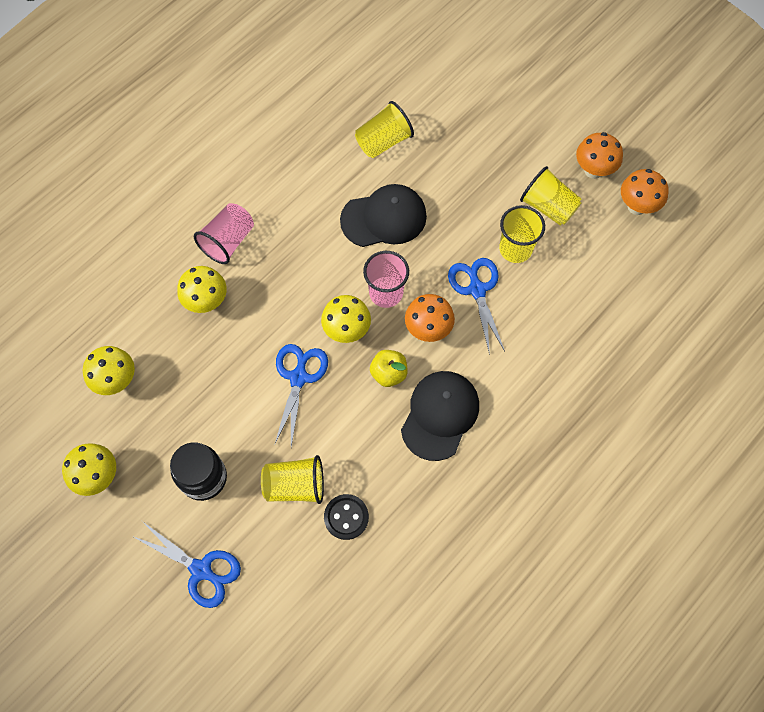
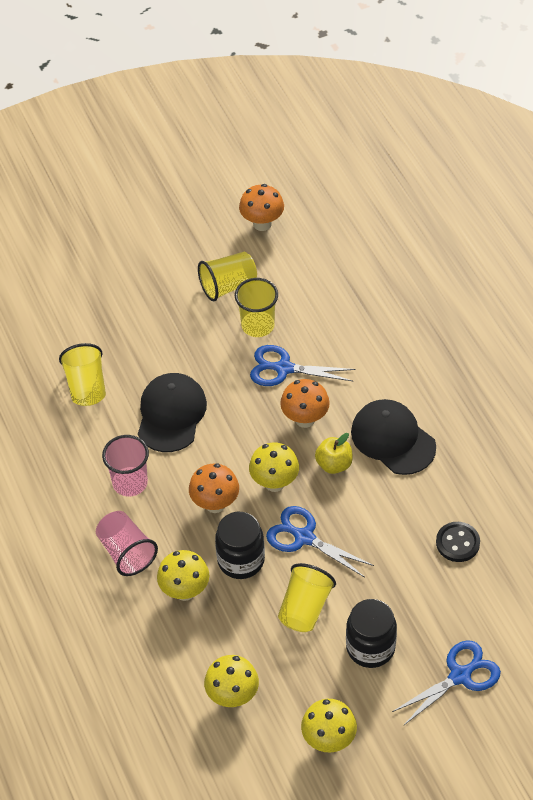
camera: 65 degrees left, 15 degrees down
yellow cup [261,455,324,504] -> yellow cup moved to [278,563,336,632]
pink cup [363,251,409,308] -> pink cup moved to [102,435,149,497]
orange mushroom [576,132,623,179] -> orange mushroom moved to [189,463,239,513]
none -> black jar [215,512,265,579]

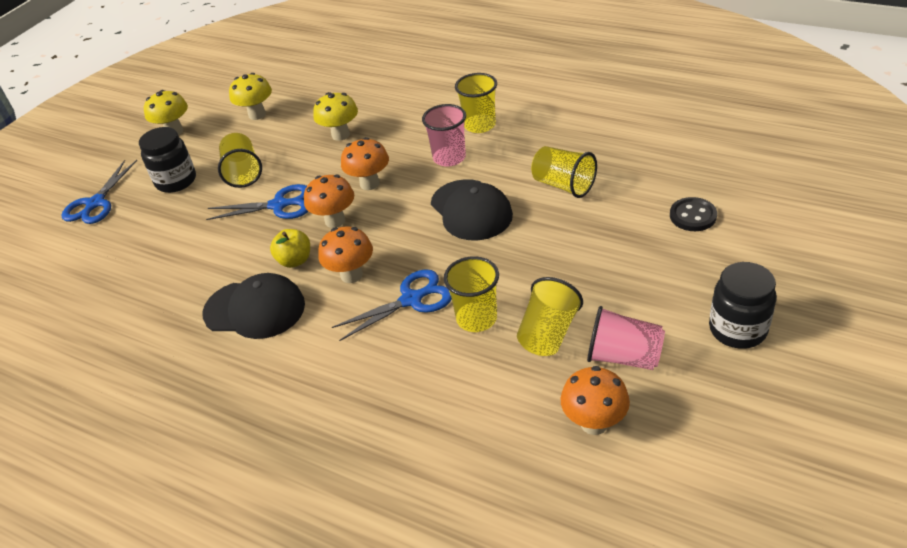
camera: 145 degrees right, 10 degrees down
pink cup [96,511,158,576] -> pink cup moved to [587,306,665,370]
black jar [215,512,265,579] -> black jar moved to [709,262,776,349]
yellow mushroom [249,443,299,492] -> orange mushroom [304,174,354,228]
black button [436,522,480,562] -> black button moved to [670,197,717,231]
none -> yellow cup [455,73,497,133]

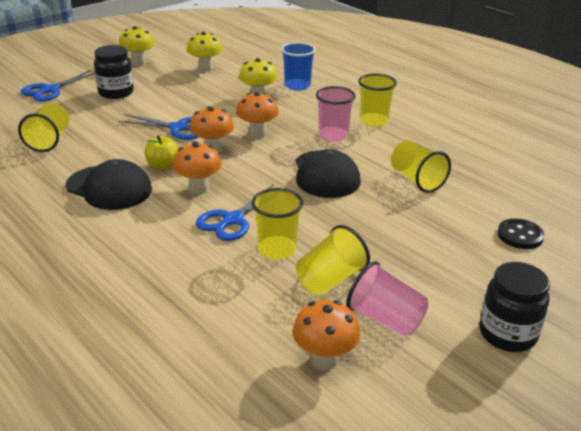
camera: 15 degrees right, 10 degrees down
yellow cup [218,133,262,188] -> yellow cup moved to [18,103,69,152]
blue scissors [332,269,452,341] -> blue scissors turned 135 degrees clockwise [196,184,286,241]
none -> blue cup [281,42,316,91]

